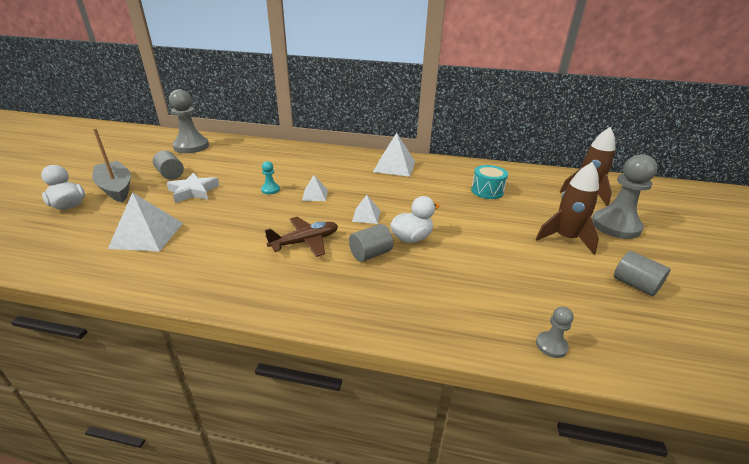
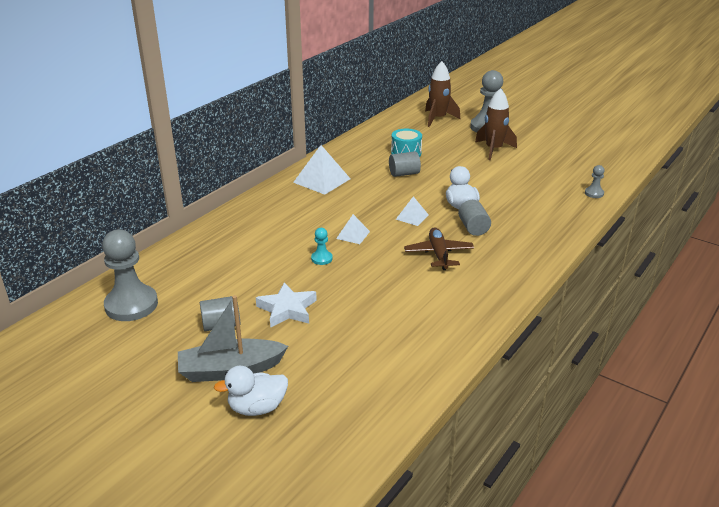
camera: 65 degrees left, 0 degrees up
white pyramid [108,192,183,252] -> none
grey cylinder [614,251,670,296] -> grey cylinder moved to [389,151,421,177]

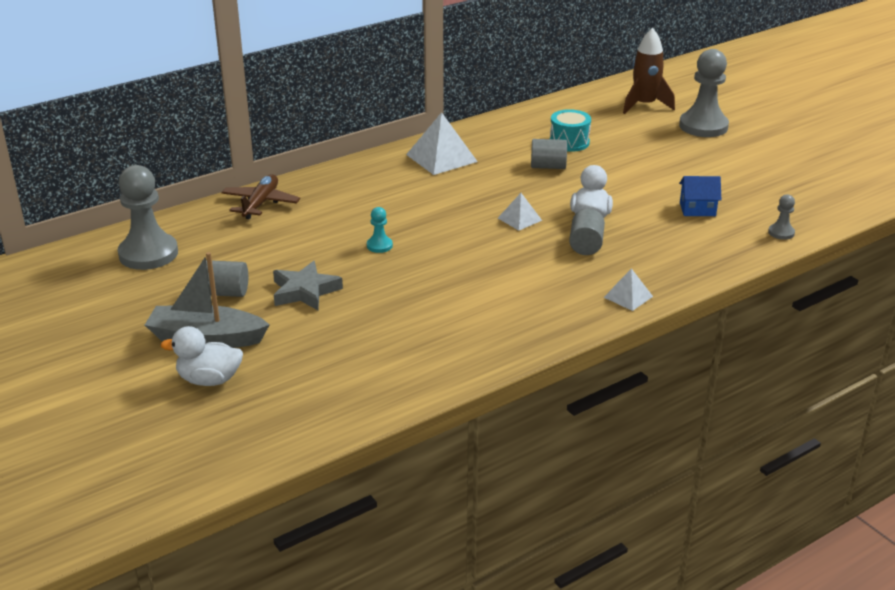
camera: 20 degrees right, 0 degrees up
white star [256,282,317,328] -> grey star [273,261,343,310]
white pyramid [336,214,370,244] -> white pyramid moved to [604,268,653,311]
brown plane [404,227,474,270] -> brown plane moved to [221,174,300,220]
brown rocket [475,88,517,160] -> none
none -> blue house [679,176,721,216]

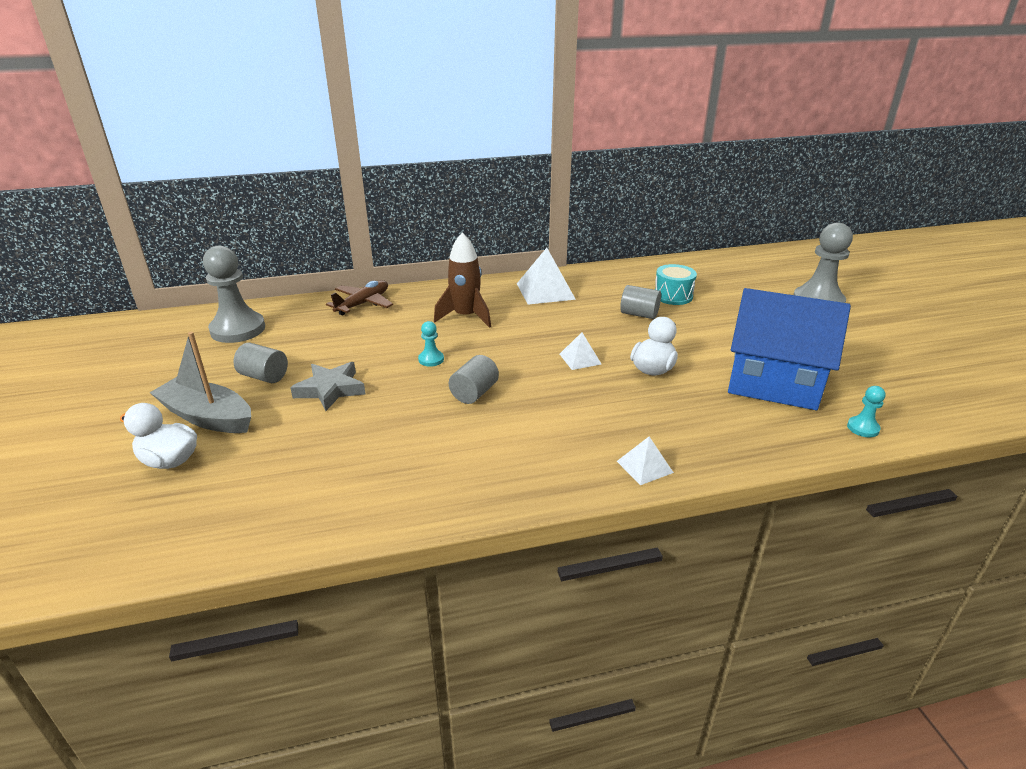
camera: 20 degrees right, 0 degrees up
grey cylinder [569,209,605,255] -> grey cylinder moved to [449,355,499,404]
brown rocket [623,28,675,114] -> brown rocket moved to [434,232,491,328]
blue house [679,176,721,216] -> blue house [728,288,851,410], size x2.37
grey pawn [768,194,795,240] -> turquoise pawn [847,386,885,437]

